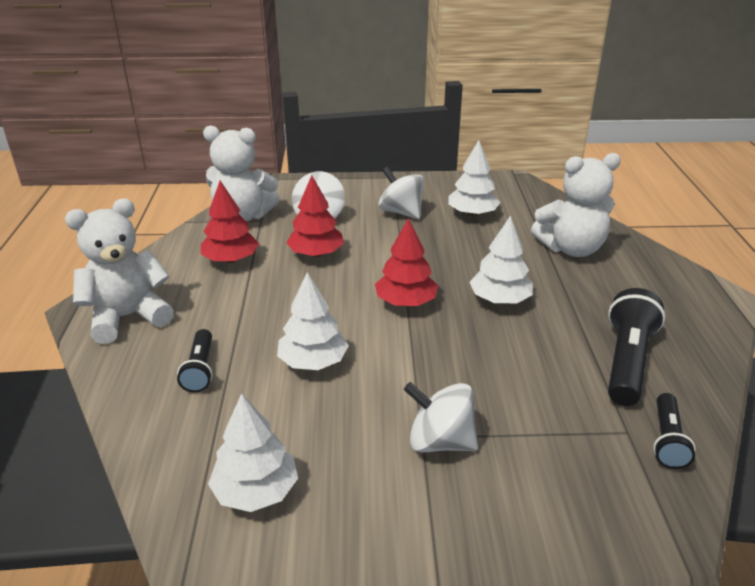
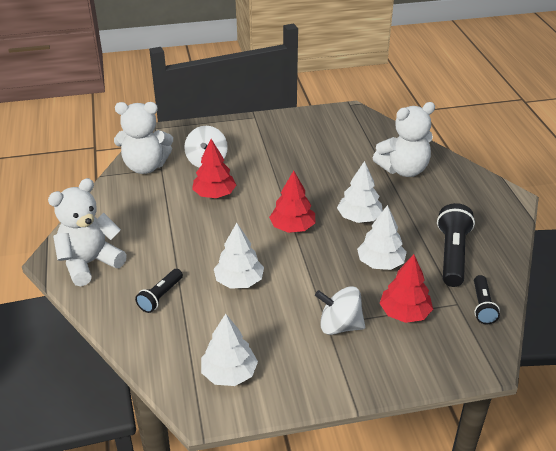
camera: 10 degrees left, 5 degrees up
black flashlight [177,329,213,393] -> black flashlight turned 45 degrees clockwise [135,269,183,313]
red tree [201,181,259,263] -> red tree moved to [379,254,433,323]
white spinning top [379,167,425,219] -> none
white tree [448,140,500,217] -> white tree moved to [357,205,407,270]

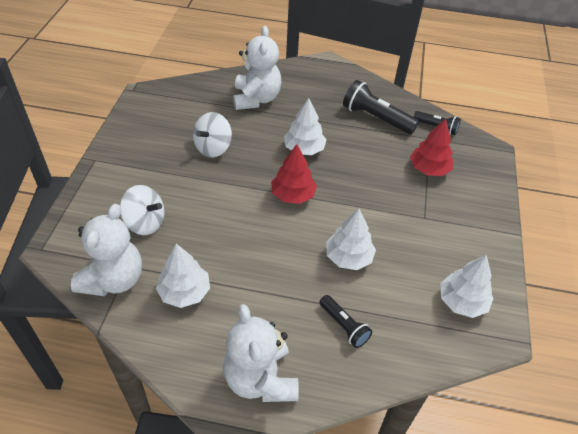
camera: 70 degrees left, 10 degrees up
red tree [192,139,236,198] -> none
white spinning top [315,286,365,335] -> white spinning top moved to [193,112,232,157]
white tree [357,205,407,270] -> white tree moved to [156,244,210,308]

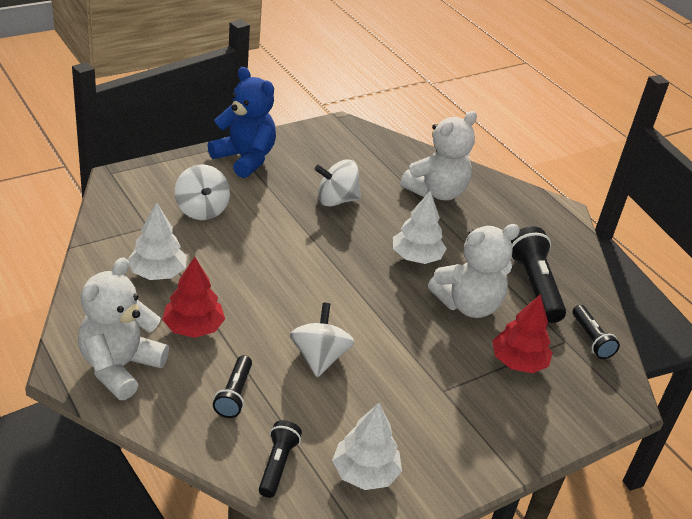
camera: 45 degrees right, 10 degrees down
white teddy bear [71,204,142,296] -> white teddy bear moved to [428,224,520,318]
red tree [271,144,317,204] -> red tree moved to [162,257,225,338]
white tree [326,208,376,270] -> white spinning top [290,303,354,377]
none -> blue teddy bear [208,67,276,178]
none -> black flashlight [259,420,302,498]

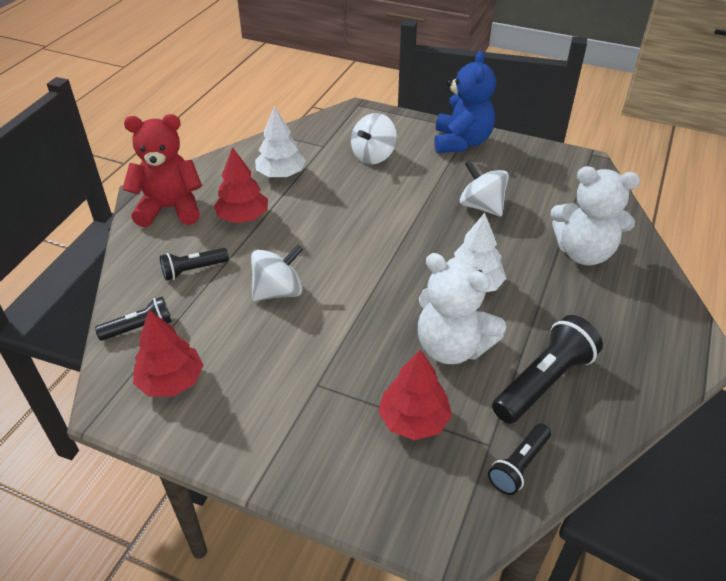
camera: 60 degrees right, 5 degrees up
white teddy bear [78,257,169,400] -> red teddy bear [122,114,202,227]
white tree [332,403,402,490] -> red tree [133,310,203,397]

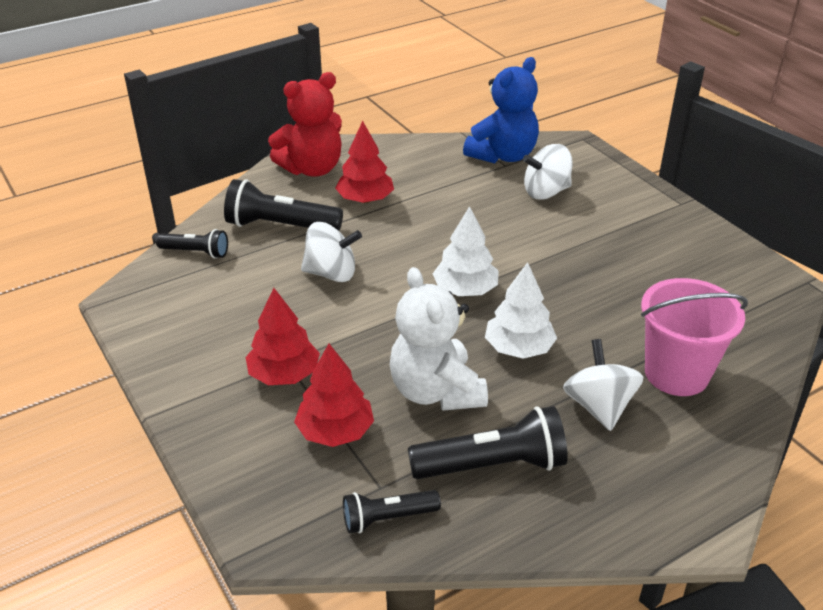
camera: 35 degrees right, 5 degrees down
red teddy bear [122,114,202,227] -> red teddy bear turned 120 degrees clockwise [268,72,342,177]
red tree [133,310,203,397] -> red tree moved to [245,288,320,385]
black flashlight [160,248,229,281] -> black flashlight [224,179,343,231], size x1.69
white tree [255,106,306,178] -> white tree moved to [433,206,499,296]
blue teddy bear [435,51,496,153] -> blue teddy bear moved to [463,57,539,163]
white spinning top [460,160,509,216] -> white spinning top moved to [563,339,643,431]
white teddy bear [550,166,640,265] -> pink bucket [641,278,748,396]

